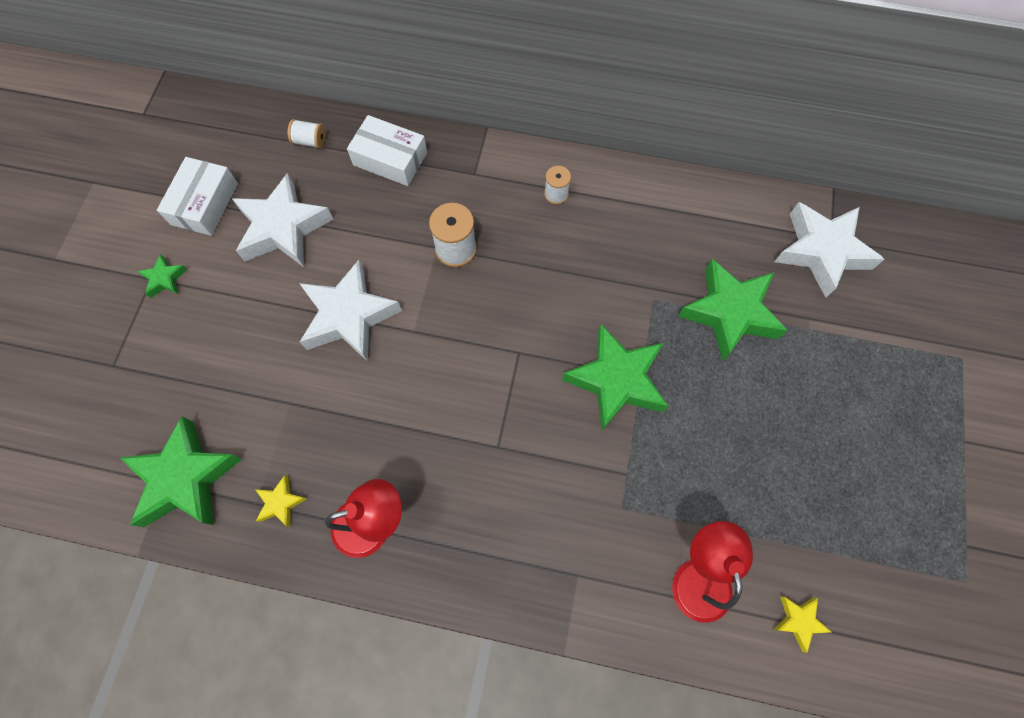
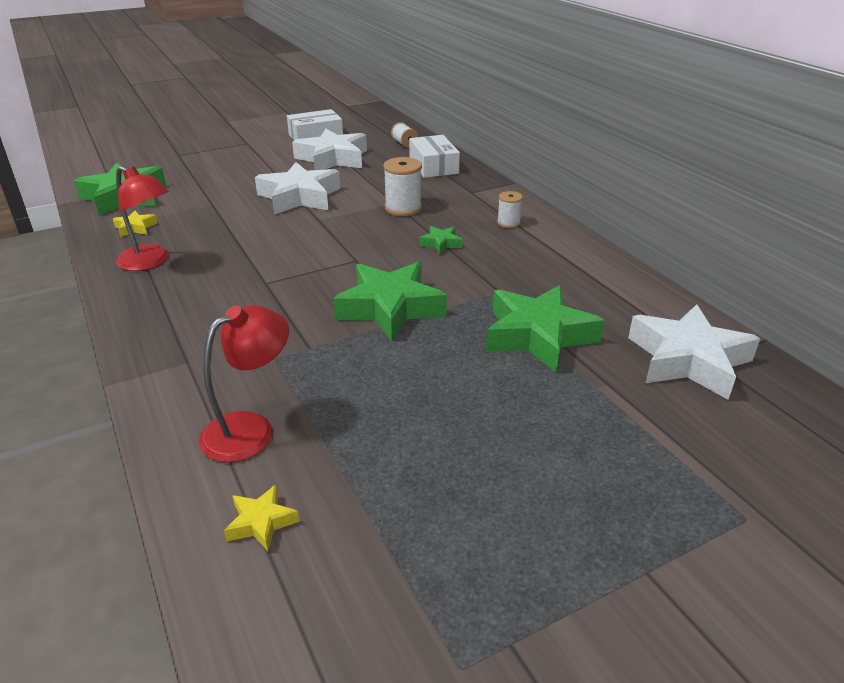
camera: 50 degrees right, 35 degrees down
green star [137,254,187,298] -> green star moved to [420,226,463,254]

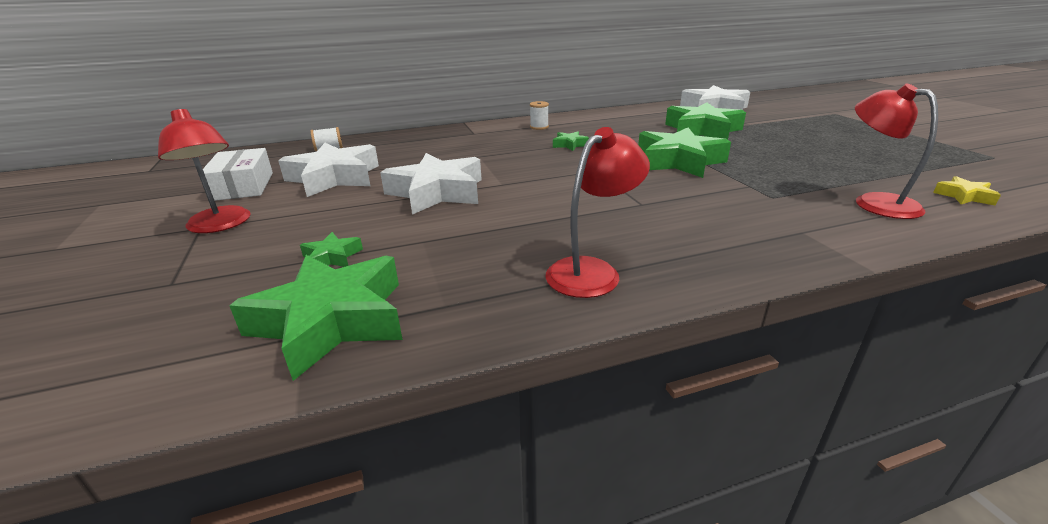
camera: 80 degrees left, 5 degrees down
yellow star [113,211,157,237] -> none
white spool [383,157,422,216] -> none
white box [409,135,460,178] -> none
none -> red lamp [158,108,251,233]
none -> green star [300,232,363,267]

